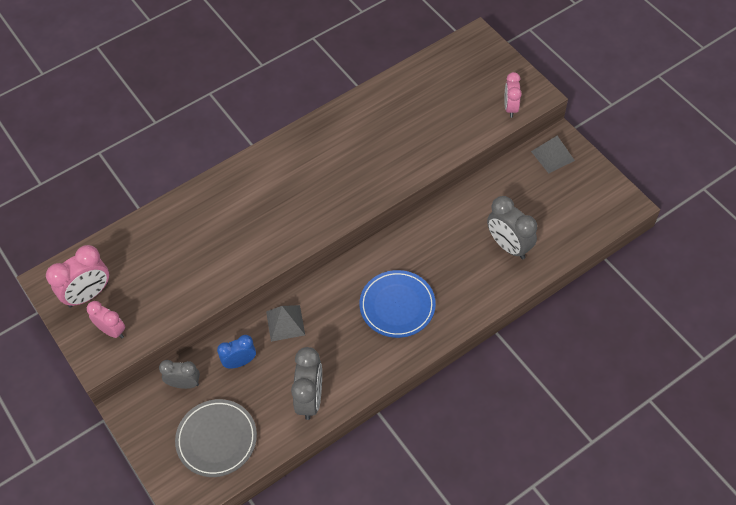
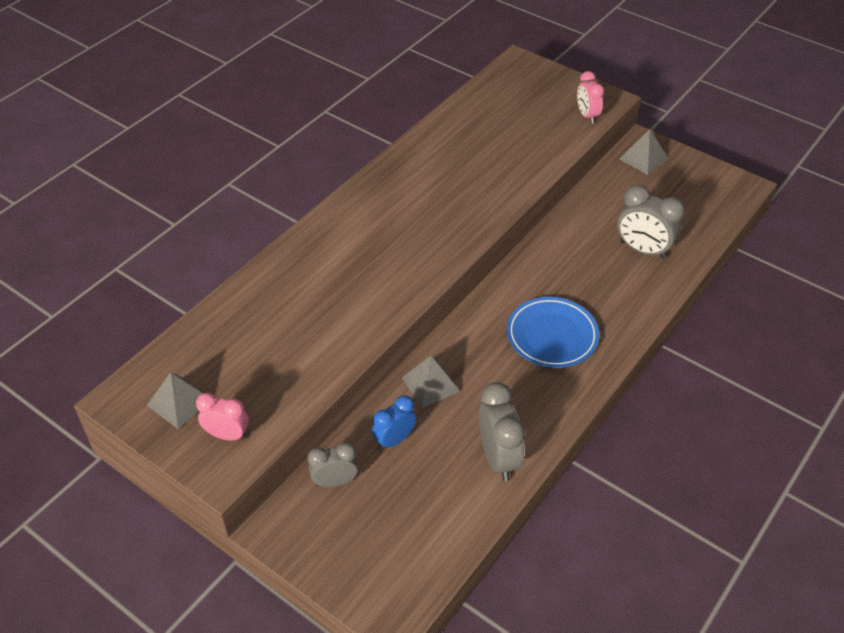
camera: 20 degrees left, 10 degrees down
pink clock [46,245,109,307] -> grey pyramid [147,372,203,429]
grey plate [175,399,257,477] -> none

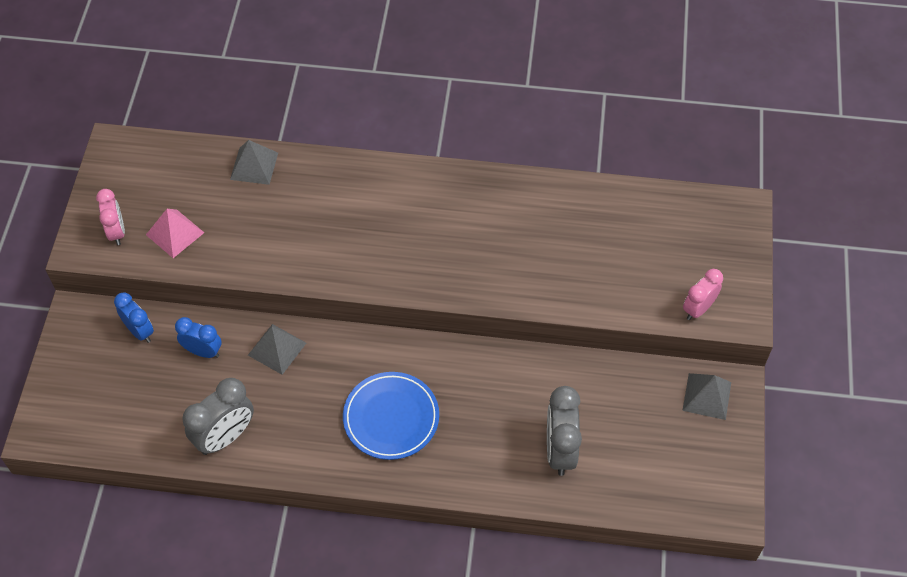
camera: 60 degrees right, 10 degrees up
grey pyramid [147,372,203,429] -> grey pyramid moved to [230,140,278,185]
grey clock [308,442,358,487] -> blue clock [114,292,154,343]
none -> pink pyramid [146,209,204,258]

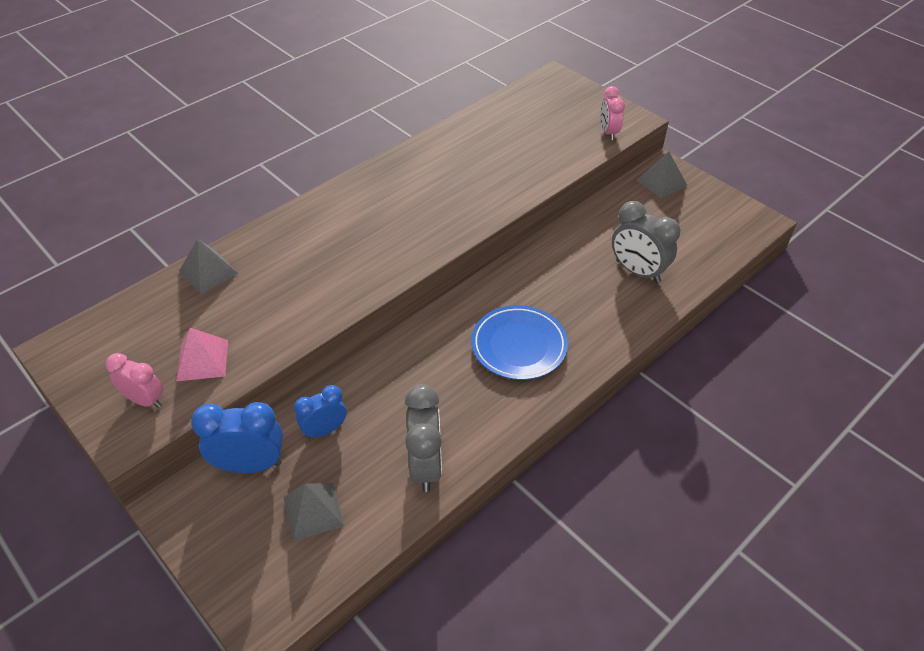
camera: 50 degrees left, 10 degrees down
blue clock [114,292,154,343] -> blue clock [191,402,283,473], size x1.54
grey pyramid [248,324,306,375] -> grey pyramid moved to [284,483,344,541]

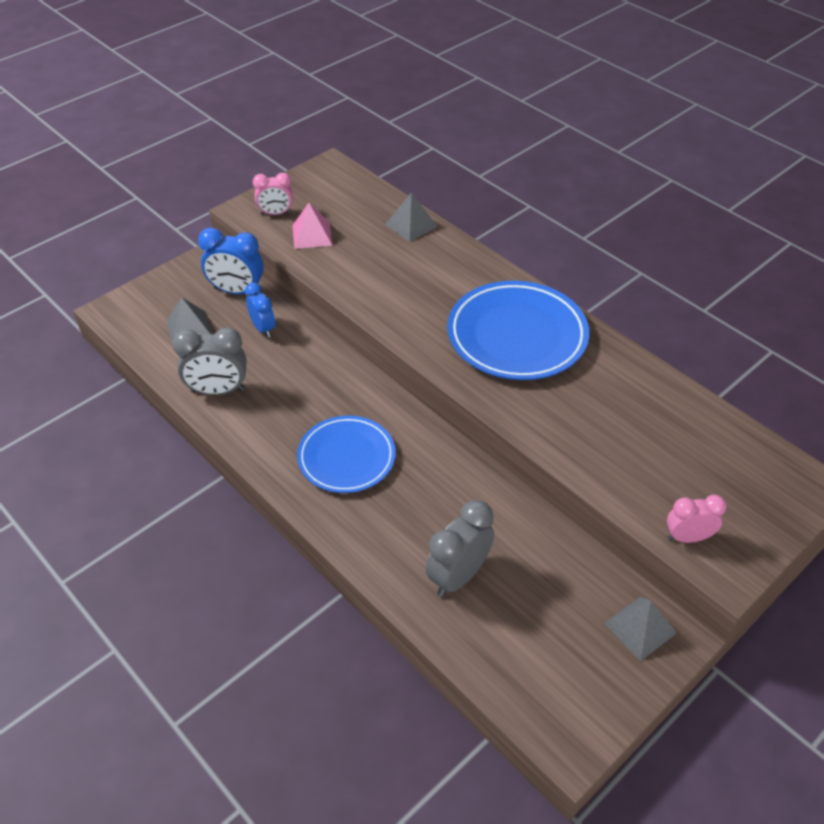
camera: 90 degrees right, 0 degrees up
pink clock [106,353,163,408] -> pink clock turned 60 degrees clockwise [253,173,293,215]
blue clock [191,402,283,473] -> blue clock turned 105 degrees clockwise [198,228,264,294]
none -> blue plate [447,281,589,380]

